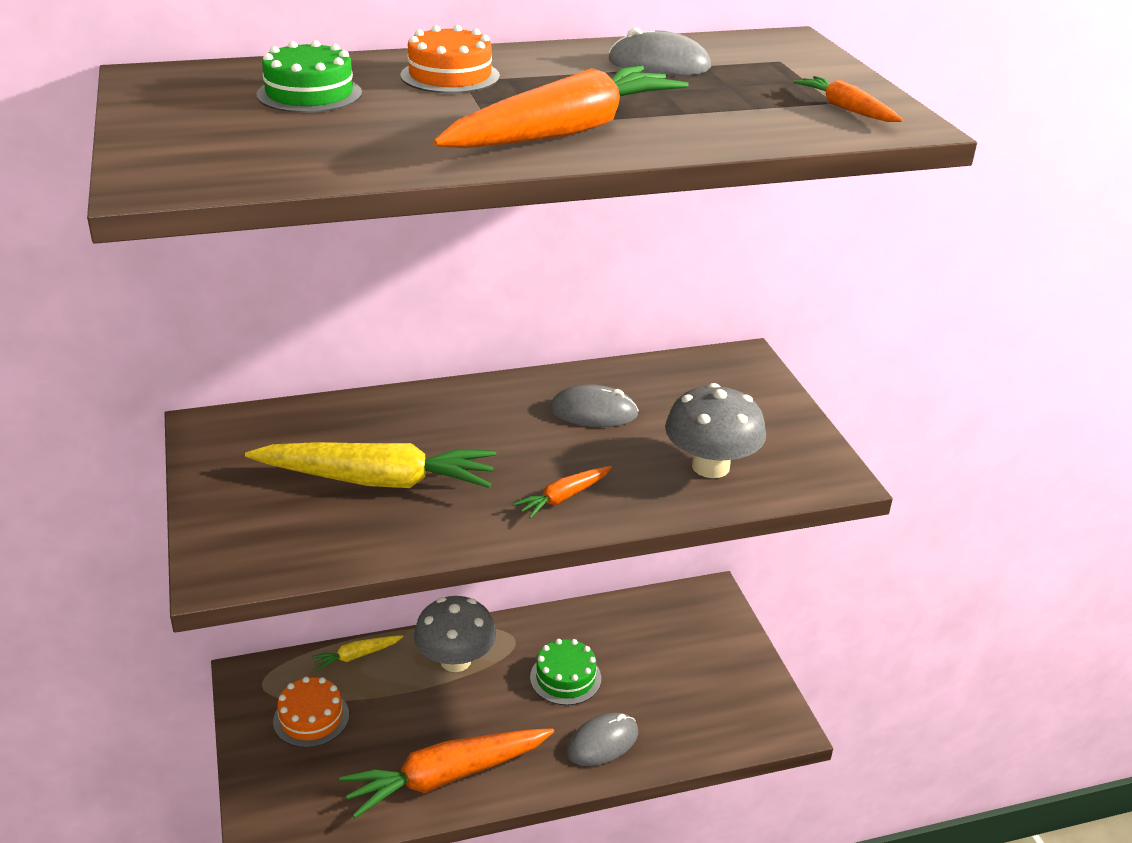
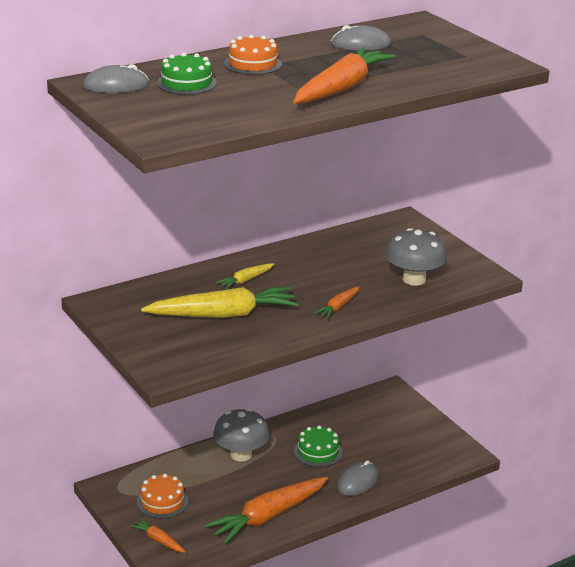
camera: 15 degrees left, 5 degrees down
yellow carrot [311,635,403,671] -> yellow carrot moved to [216,263,274,289]
grey mouse [550,384,639,427] -> grey mouse moved to [83,64,149,93]
orange carrot [793,76,903,122] -> orange carrot moved to [129,518,186,553]

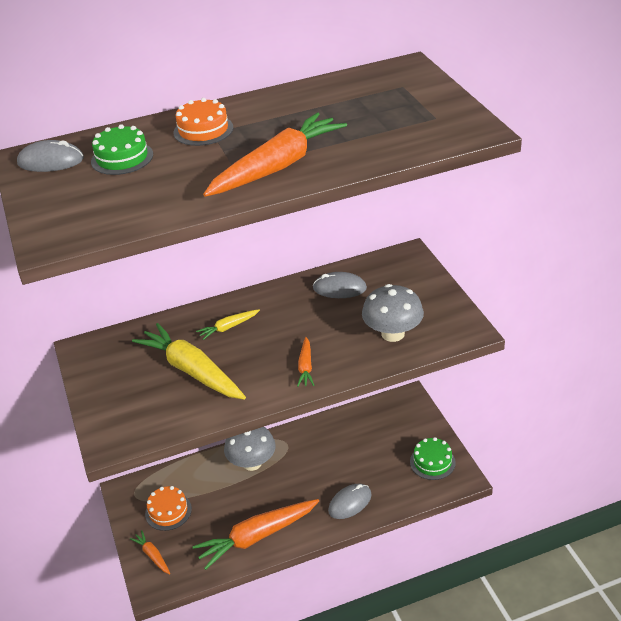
camera: 15 degrees right, 10 degrees up
yellow carrot [141,287,298,318] -> yellow carrot turned 135 degrees counterclockwise [132,323,246,400]
green cake [294,425,343,467] -> green cake moved to [410,437,456,480]
orange carrot [314,286,360,319] -> orange carrot turned 45 degrees counterclockwise [297,337,314,387]
grey mouse [331,25,391,50] -> grey mouse moved to [313,272,367,298]

